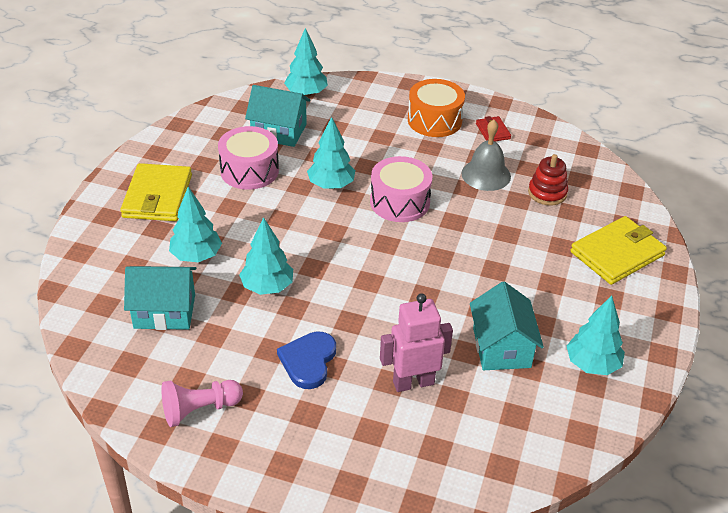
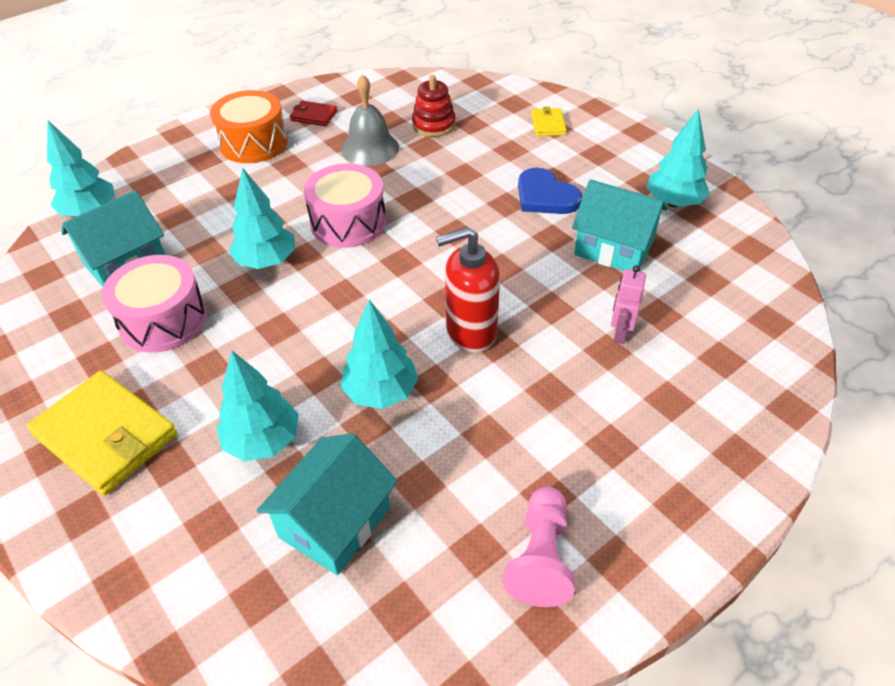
camera: 55 degrees left, 5 degrees up
blue heart [277,331,336,389] -> blue heart moved to [518,168,582,214]
pink robot [380,293,453,392] -> pink robot [611,265,646,344], size x0.59
yellow wallet [570,216,667,285] -> yellow wallet [531,107,567,136], size x0.49
none -> red soap dispenser [436,227,500,353]

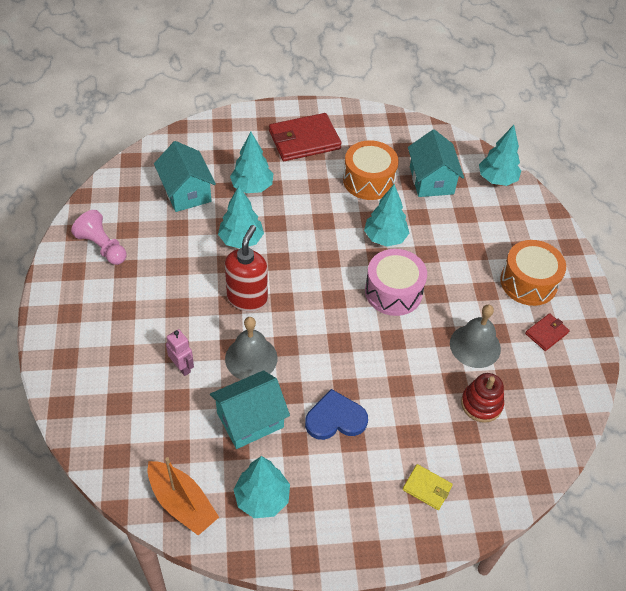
camera: 120 degrees right, 5 degrees up
yellow wallet [27,370,177,495] -> red wallet [269,113,342,161]
pink drum [102,255,207,353] -> orange drum [343,140,399,200]
none -> orange boat [148,457,219,535]
none -> grey bell [225,317,277,380]

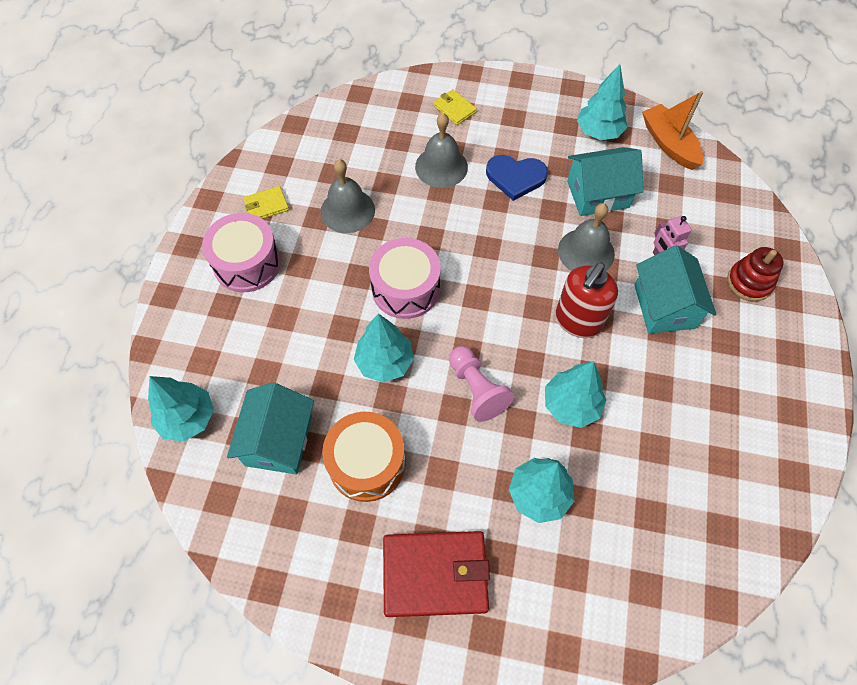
camera: 160 degrees left, 10 degrees up
pink pawn [71,210,127,265] -> pink pawn moved to [449,346,514,422]
turquoise house [154,141,216,212] -> turquoise house moved to [634,245,716,334]
red stacking toy [461,373,504,423] -> red stacking toy moved to [727,247,784,302]
orange drum [500,240,566,306] -> pink drum [202,213,281,292]
red wallet [525,313,570,351] -> yellow wallet [243,186,289,219]
none -> grey bell [415,113,468,188]

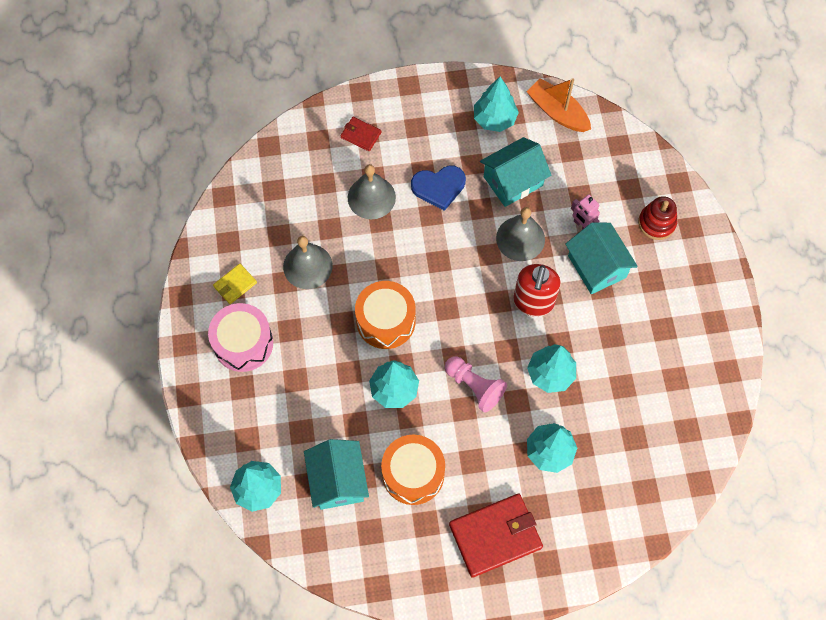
camera: 20 degrees left, 5 degrees up
pink drum [369,238,441,319] -> orange drum [355,281,416,349]
yellow wallet [433,89,477,125] -> red wallet [340,117,382,151]

